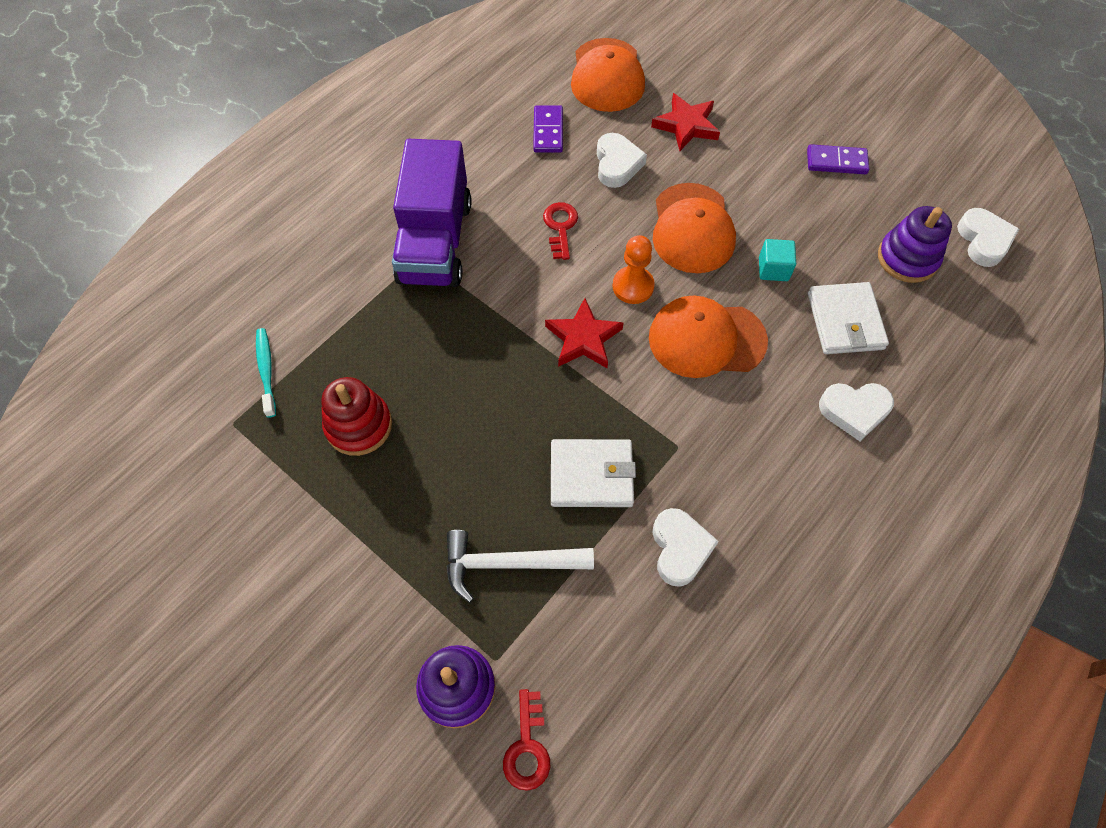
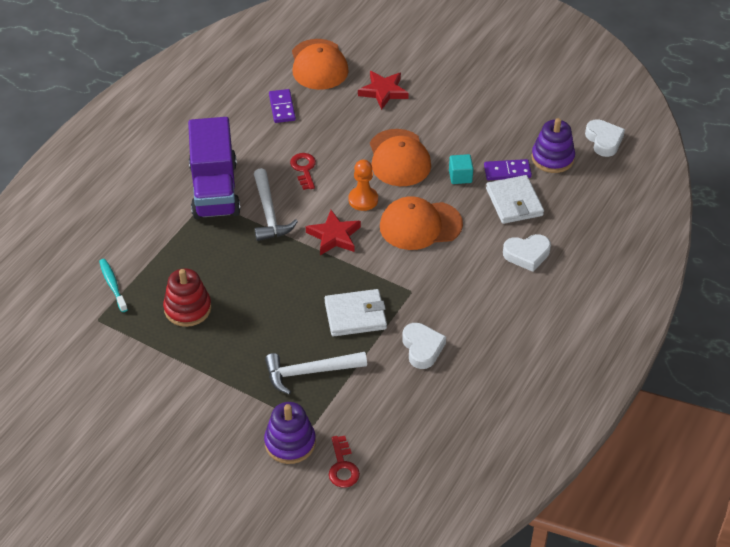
camera: 10 degrees left, 15 degrees down
white heart [597,133,647,188] -> none
purple domino [807,144,869,174] -> purple domino moved to [484,159,532,180]
none -> white hammer [254,168,298,241]

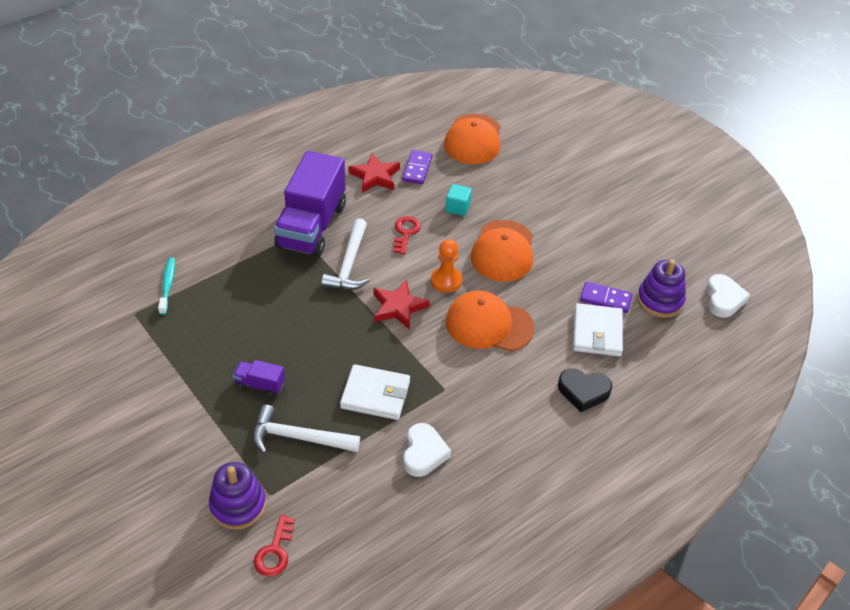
camera: 20 degrees right, 0 degrees up
red stacking toy [163,268,211,327] -> none
red star [358,71,409,110] -> red star moved to [348,153,400,193]
turquoise cube [449,154,473,184] -> turquoise cube moved to [445,184,472,216]
white heart [503,234,551,272] -> black heart [558,369,612,412]
none -> purple truck [233,360,285,397]

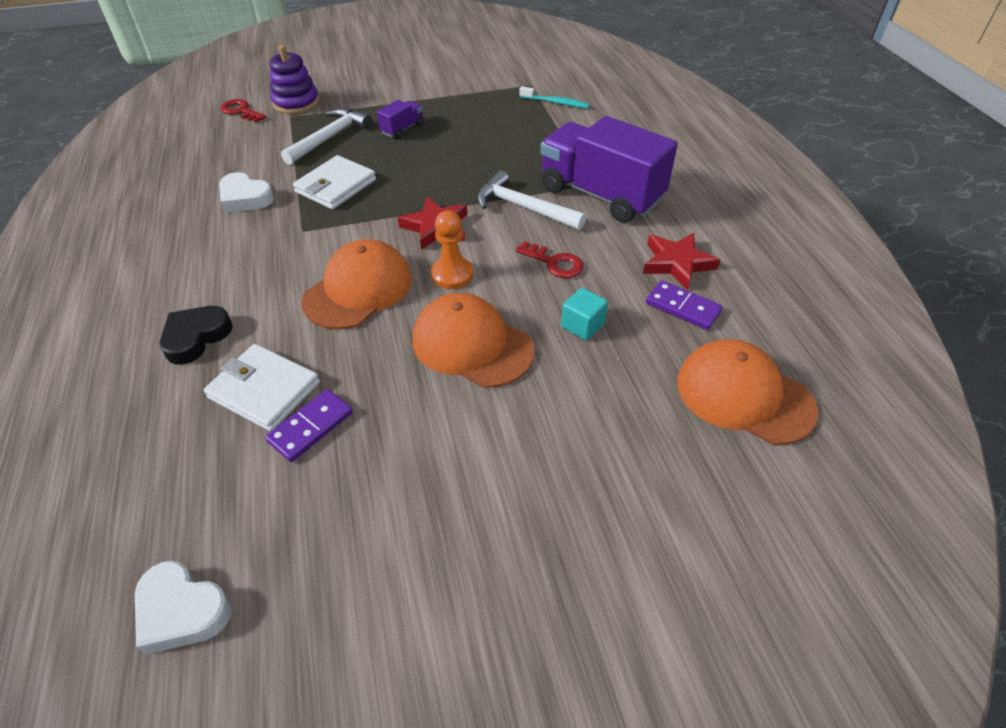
camera: 115 degrees right, 0 degrees up
purple stacking toy [637,260,686,318] -> none

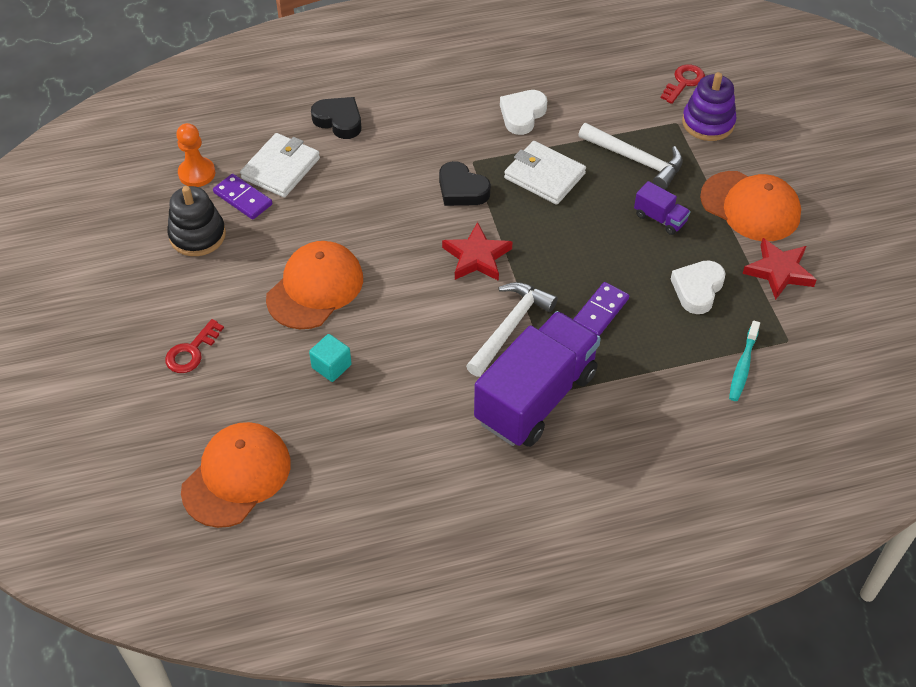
camera: 90 degrees right, 5 degrees up
white heart [135,561,232,655] -> white heart moved to [671,260,726,314]
orange cap [301,239,412,330] -> orange cap moved to [700,171,801,241]
orange pawn [431,211,473,289] -> orange pawn moved to [176,123,215,187]
red key [515,241,583,278] -> red key moved to [165,319,224,373]
red star [643,233,721,290] -> red star moved to [743,238,817,300]
purple domino [646,280,723,330] -> purple domino moved to [573,282,629,336]
none -> black stacking toy [167,186,226,256]
none -> black heart [439,161,491,206]

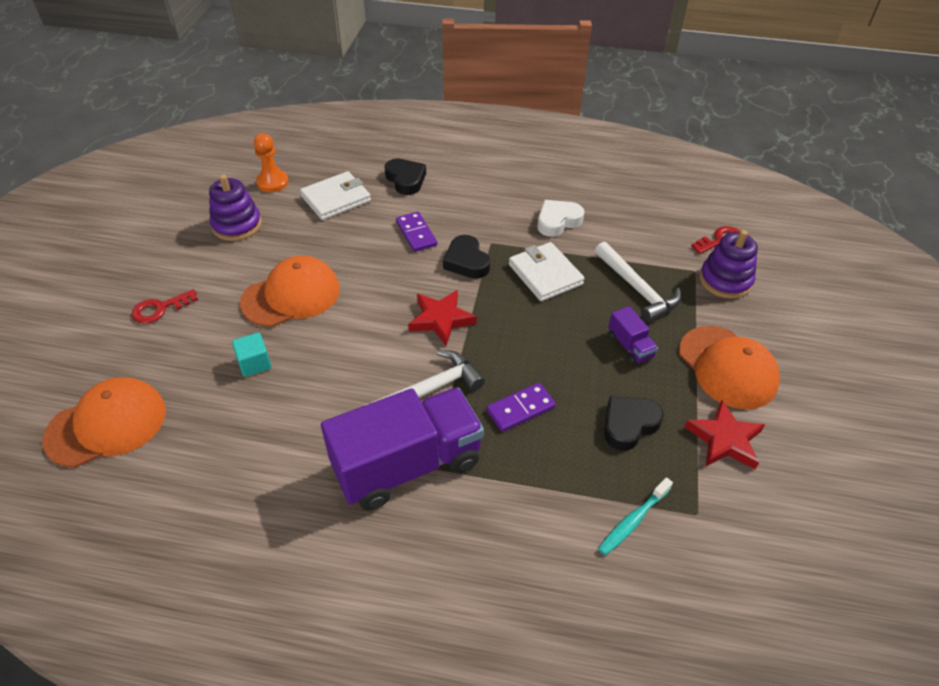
camera: 25 degrees right, 5 degrees down
black stacking toy [167,186,226,256] -> purple stacking toy [209,174,262,241]
purple domino [213,174,273,220] -> purple domino moved to [396,212,437,252]
white heart [671,260,726,314] -> black heart [604,396,664,451]

